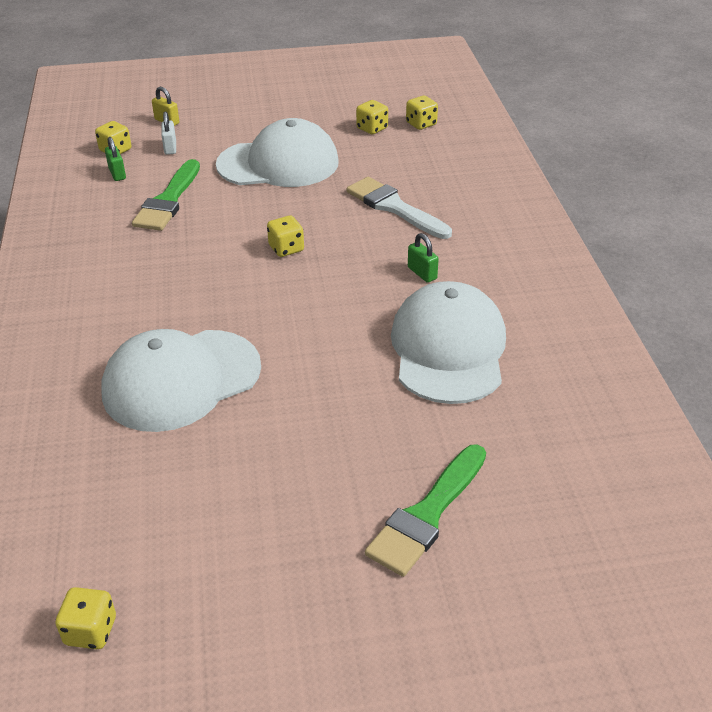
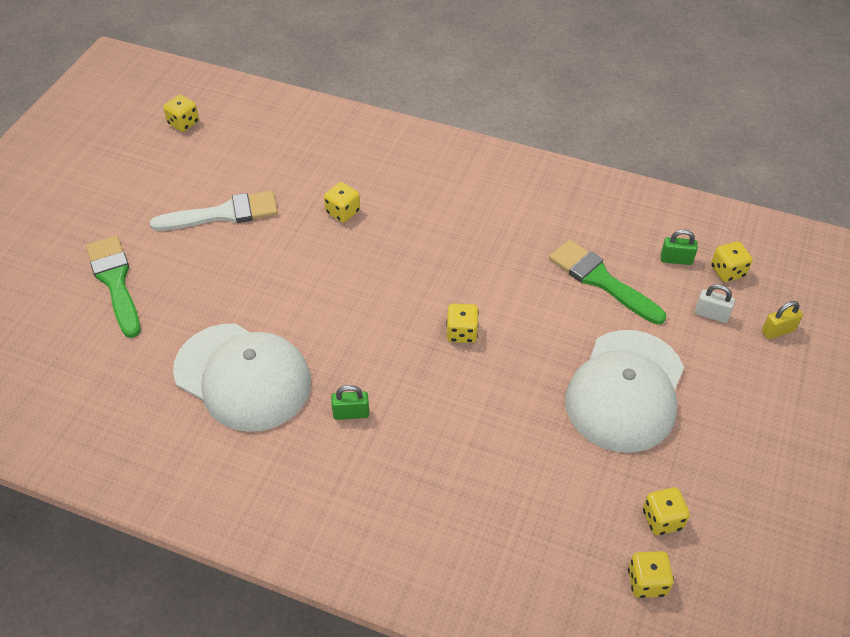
camera: 120 degrees right, 10 degrees up
white cap [101,329,261,432] -> yellow dice [324,182,360,223]
white brush [346,177,452,239] -> white brush moved to [150,191,278,231]

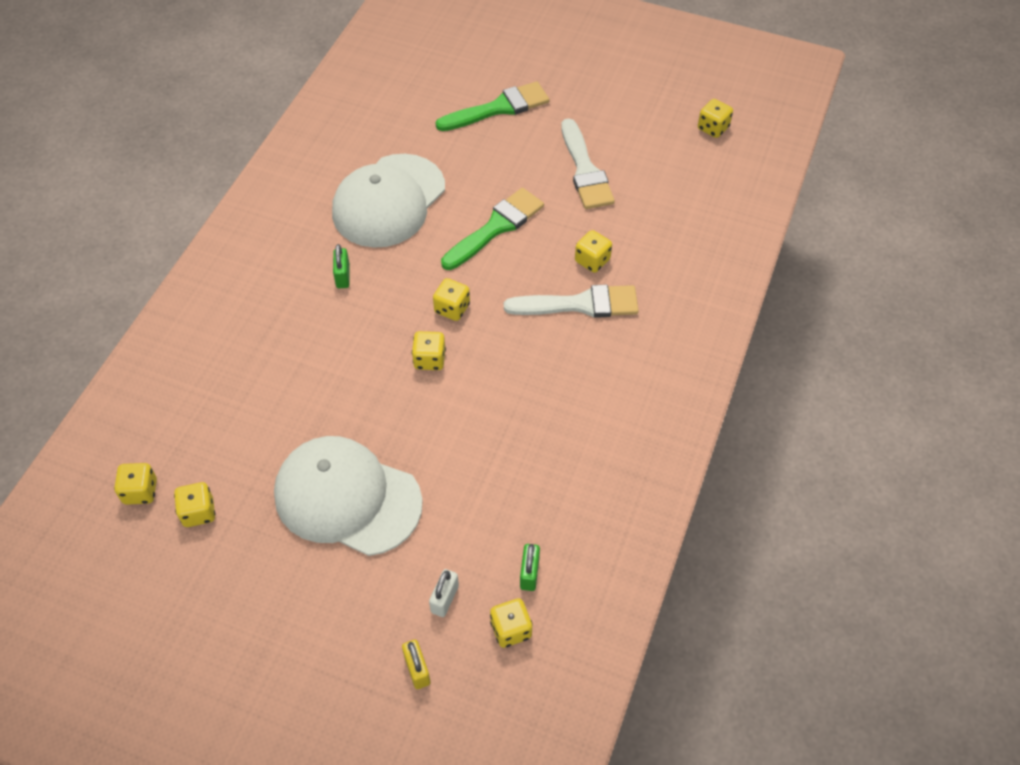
camera: 90 degrees right, 5 degrees up
green brush [549,239,666,325] -> green brush moved to [441,188,544,270]
none -> yellow dice [433,278,470,321]
none -> white brush [504,285,639,318]

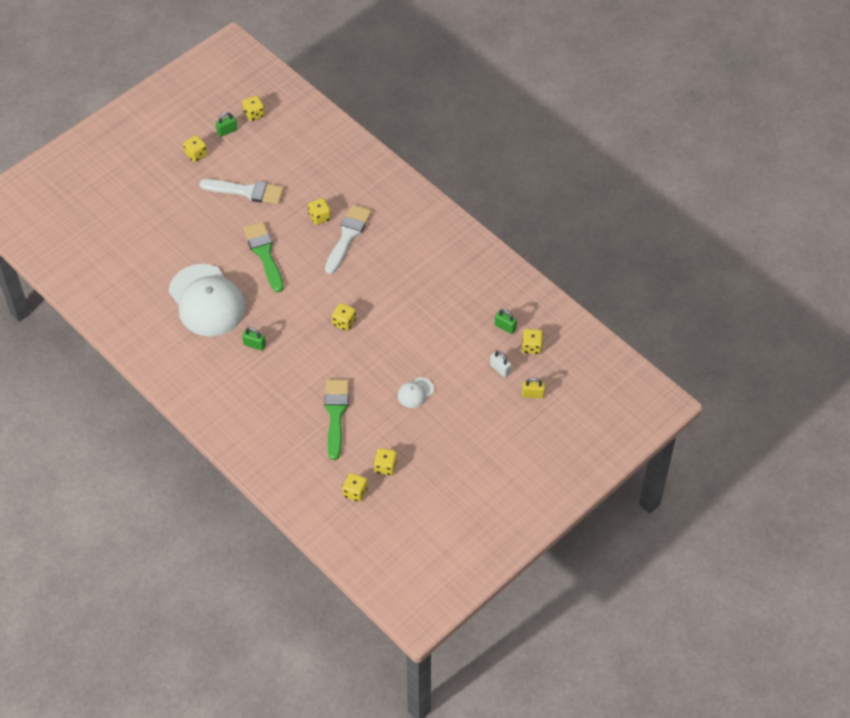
camera: 65 degrees left, 0 degrees up
white cap [274,436,423,556] -> white cap [398,377,434,408], size x0.42
yellow dice [433,278,470,321] -> yellow dice moved to [183,135,208,162]
green brush [436,81,549,131] -> green brush moved to [324,379,349,460]
none -> green padlock [216,112,237,137]

